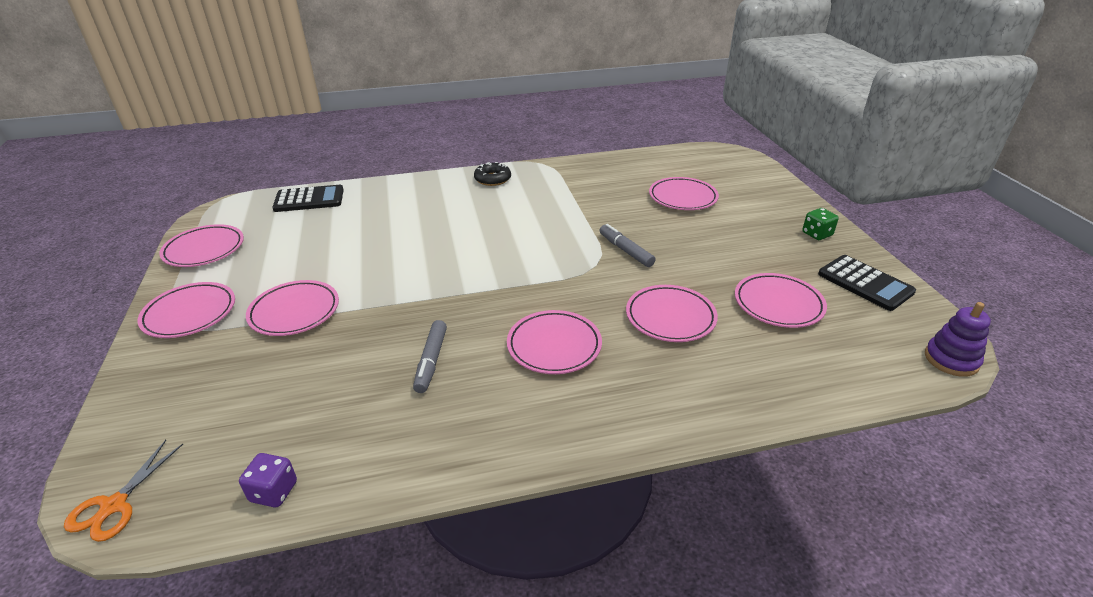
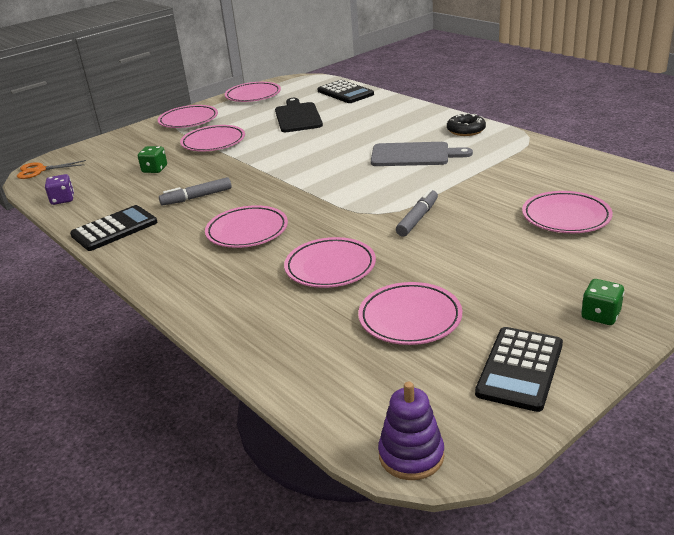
camera: 65 degrees right, 5 degrees down
none -> black calculator [70,205,157,251]
none -> green dice [138,146,167,173]
none -> black cutting board [275,98,323,132]
none -> grey cutting board [371,142,473,166]

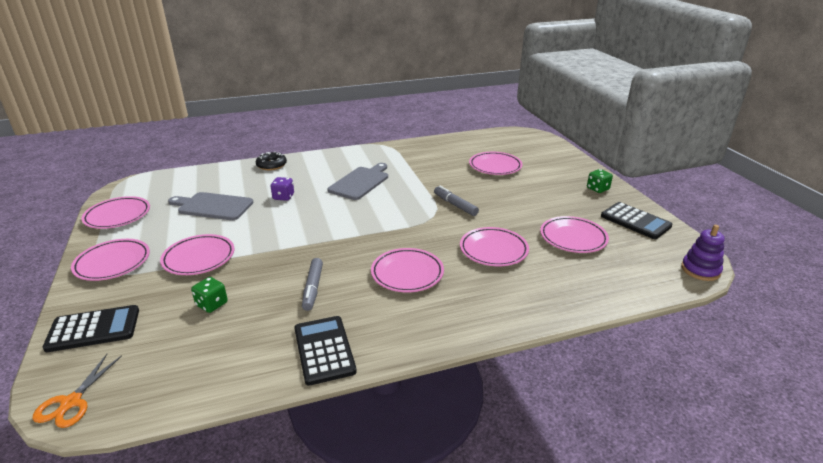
camera: 70 degrees left, 0 degrees up
purple dice [45,174,74,205] -> purple dice moved to [271,177,294,201]
black cutting board [275,98,323,132] -> grey cutting board [168,192,254,220]
black calculator [317,80,374,103] -> black calculator moved to [42,305,139,352]
black donut [447,113,486,136] -> black donut moved to [256,151,287,170]

